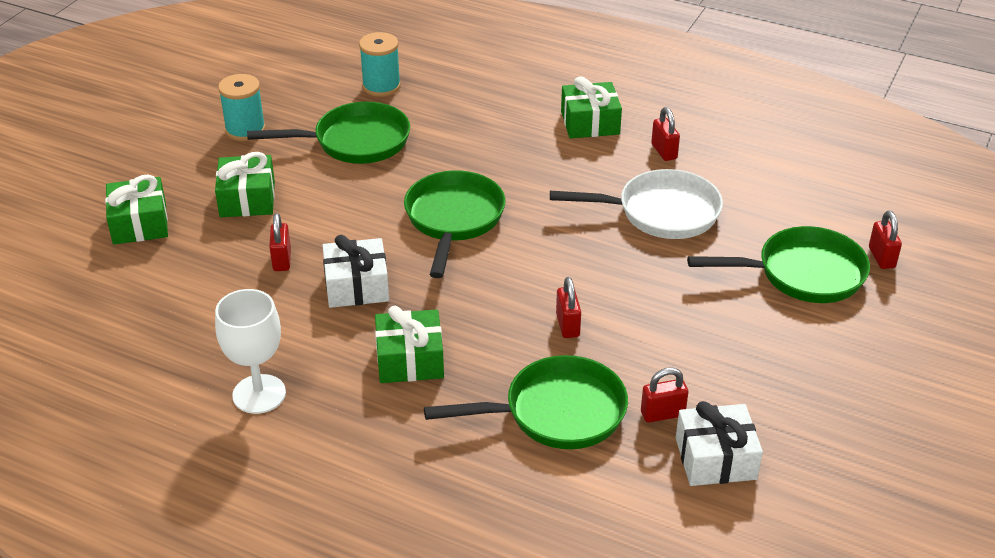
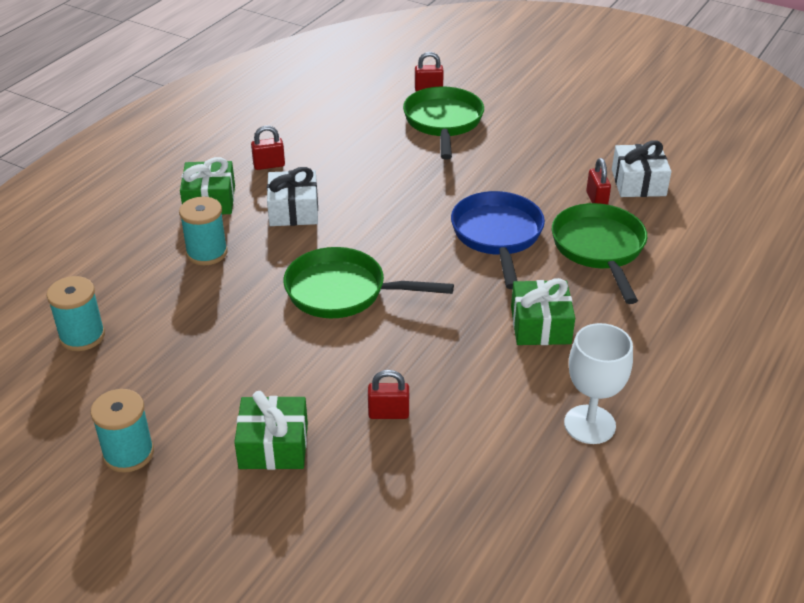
camera: 85 degrees left, 0 degrees up
green gift [105,175,168,245] -> none
green pan [247,102,410,164] -> none
white gift [322,235,389,308] -> white gift moved to [267,167,318,226]
white pan [550,169,723,239] -> none
red padlock [556,277,581,338] -> blue pan [451,191,545,289]
none -> turquoise spool [179,197,228,265]

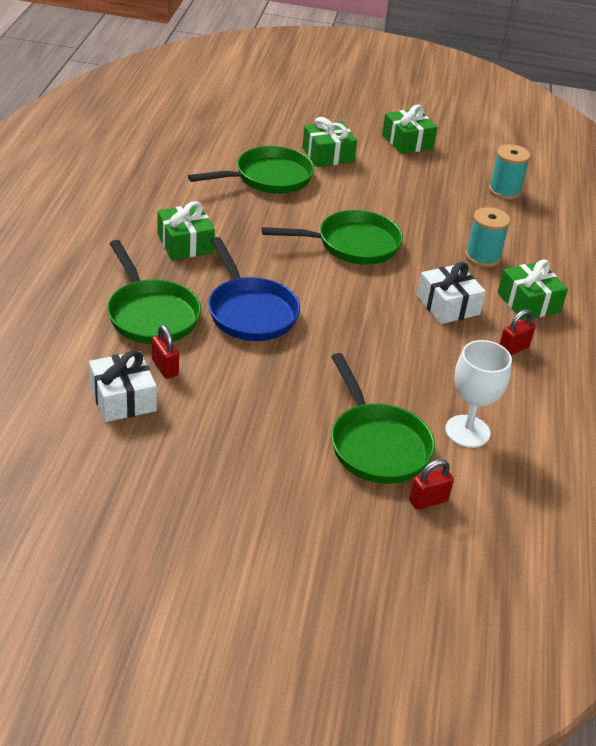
camera: 155 degrees right, 0 degrees up
turquoise spool [90,389,154,473] -> green gift [382,104,438,154]
red padlock [368,370,409,419] -> green pan [188,146,314,194]
white goblet [564,323,633,444] -> white goblet moved to [445,340,512,448]

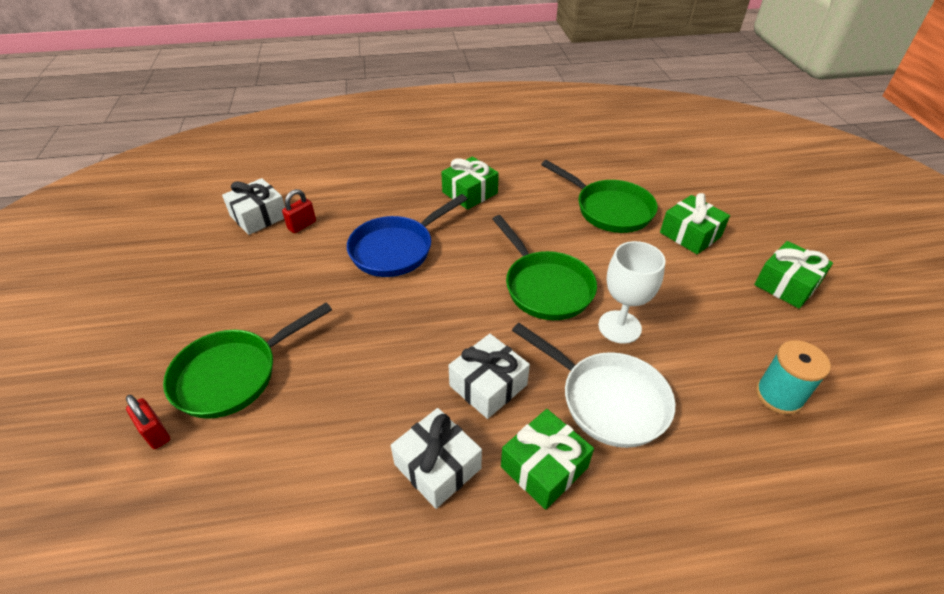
camera: 75 degrees right, 5 degrees up
green pan [107,240,201,344] -> none
white goblet [445,340,512,448] -> white goblet moved to [598,241,666,344]
turquoise spool [465,207,510,267] -> white pan [512,323,675,448]
red padlock [500,309,535,355] -> white gift [391,408,482,509]

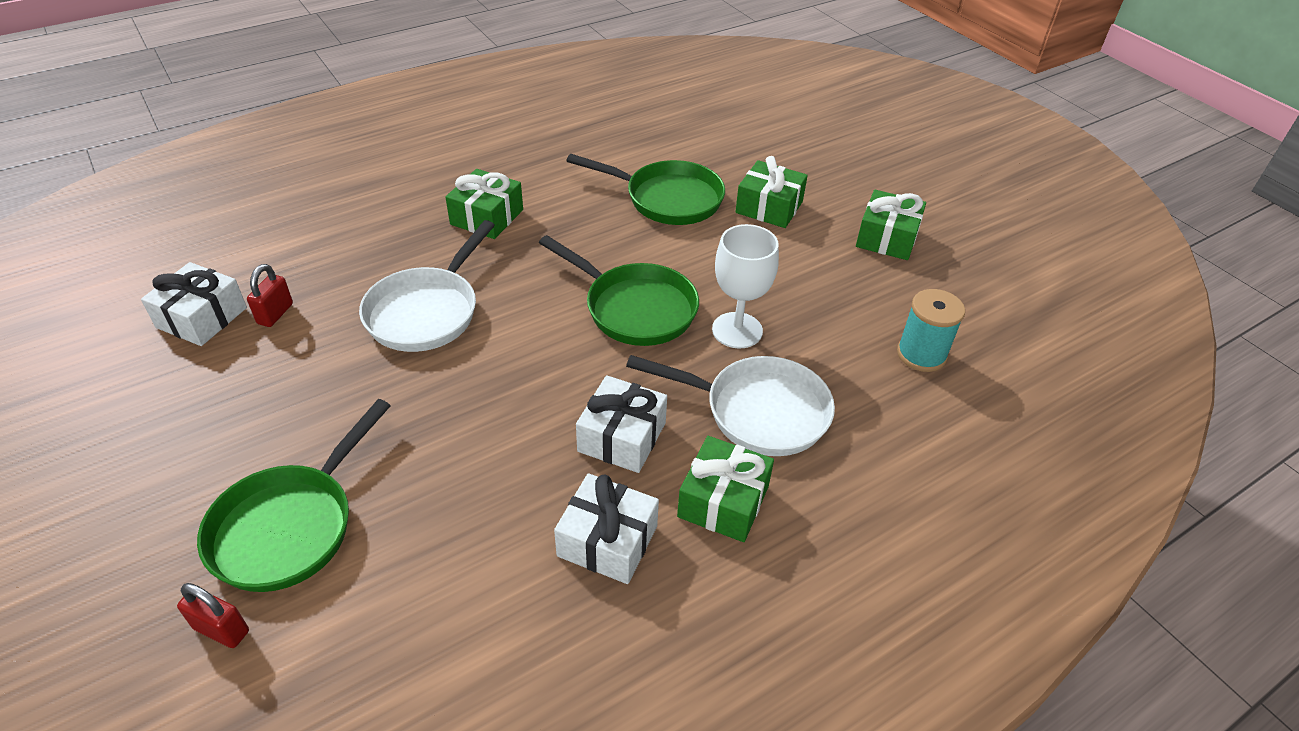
camera: 25 degrees left, 0 degrees up
blue pan [347,194,467,277] -> white pan [359,220,495,352]

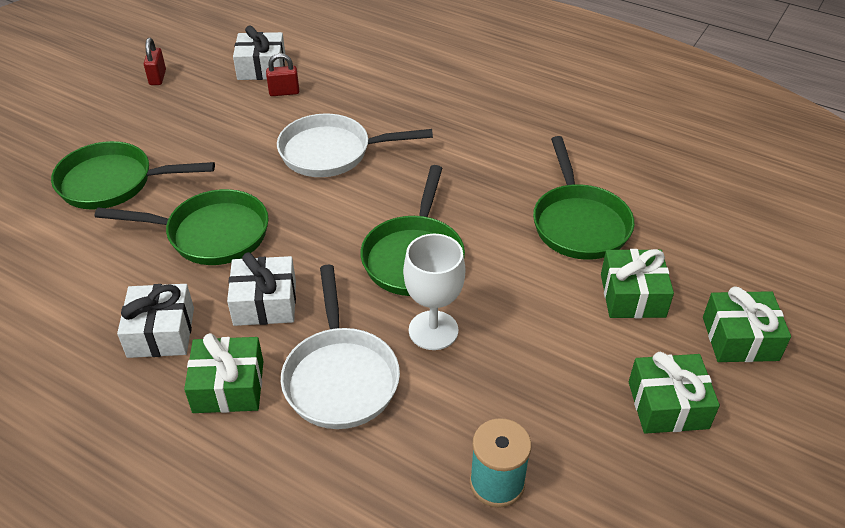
camera: 65 degrees right, 0 degrees up
red padlock [177,583,249,648] -> red padlock moved to [144,38,166,85]
green gift [445,169,523,239] -> green gift moved to [703,287,791,362]
none -> green pan [95,189,269,265]

